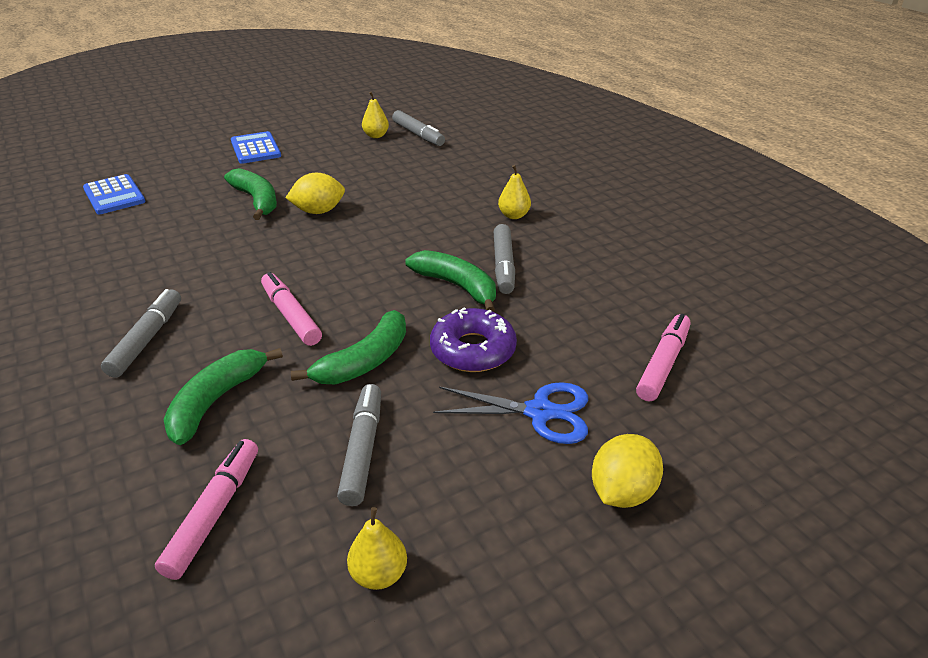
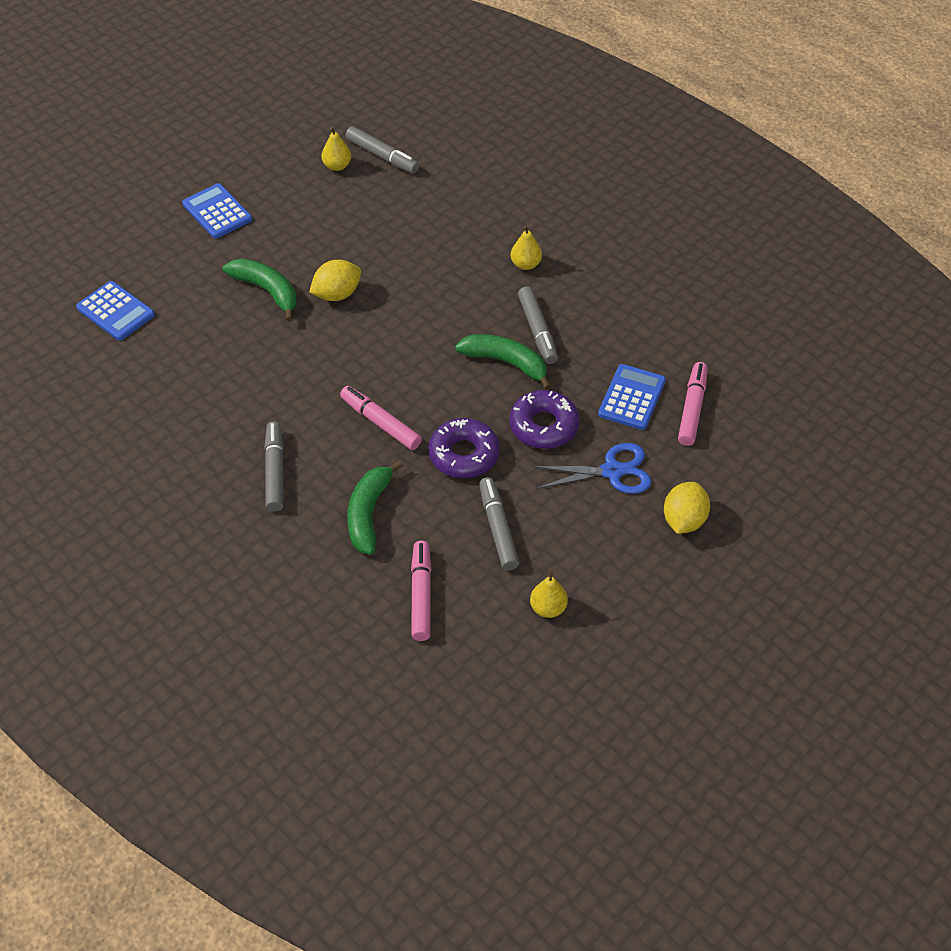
camera: 15 degrees left, 15 degrees up
green banana [291,310,406,384] -> purple donut [428,418,500,478]
none -> blue calculator [598,364,666,430]

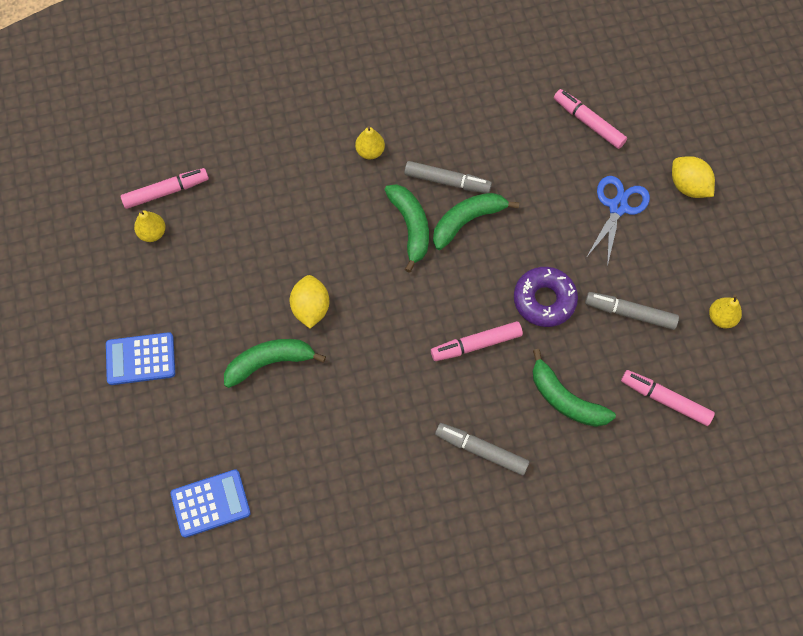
camera: 60 degrees left, 15 degrees up
grey marker [345,126,419,173] -> pink marker [121,168,209,209]
purple donut [509,390,580,449] -> none
blue calculator [598,364,666,430] -> none
none -> green banana [384,184,429,273]

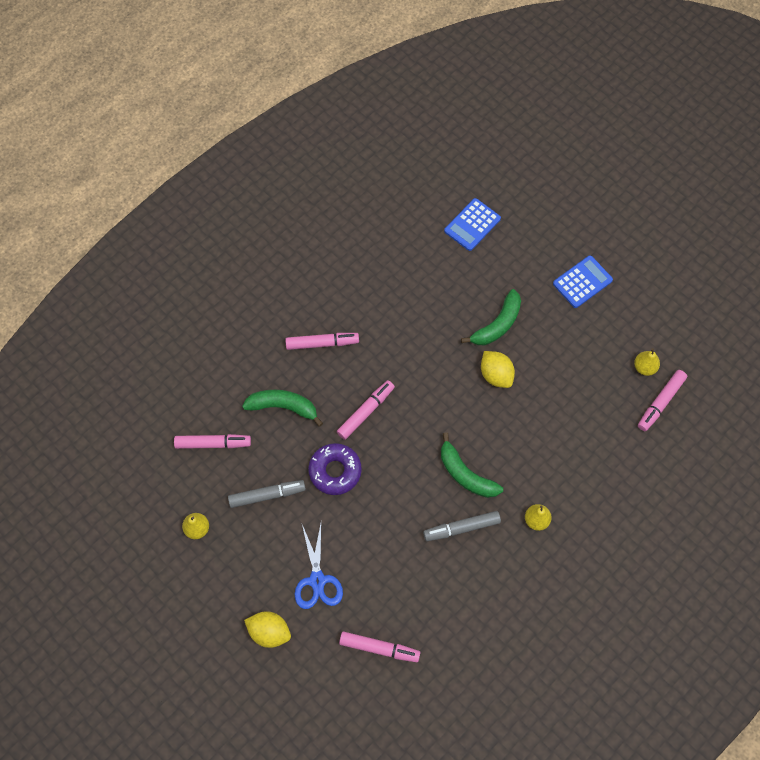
camera: 150 degrees right, 0 degrees up
green banana [433,193,519,250] -> none
grey marker [435,423,530,475] -> pink marker [285,333,359,350]

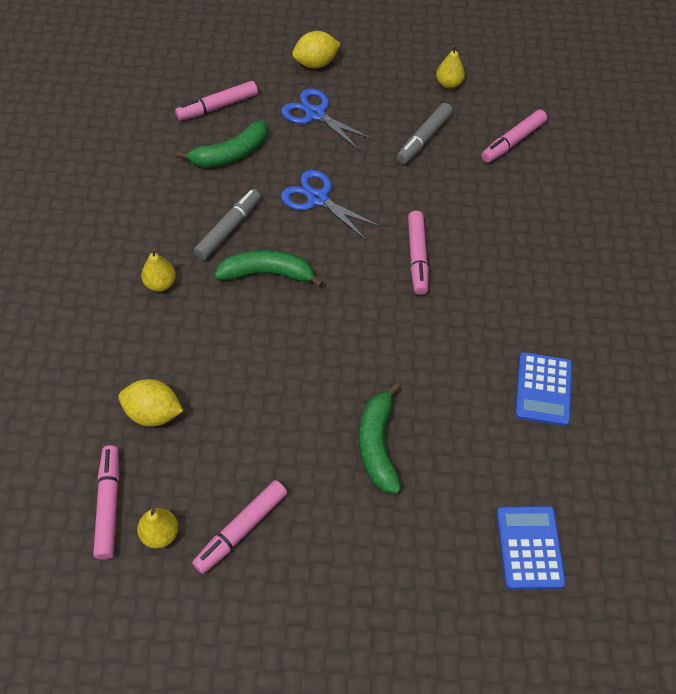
camera: 135 degrees right, 10 degrees down
green banana [242,390,323,427] -> green banana moved to [176,120,267,167]
pink marker [285,333,359,350] -> pink marker moved to [192,480,287,574]
purple donut [308,443,362,495] -> none
yellow lemon [481,351,515,388] -> yellow lemon moved to [118,379,183,427]
blue calculator [553,255,613,308] -> blue calculator moved to [515,352,572,426]
none -> blue scissors [281,170,380,240]

